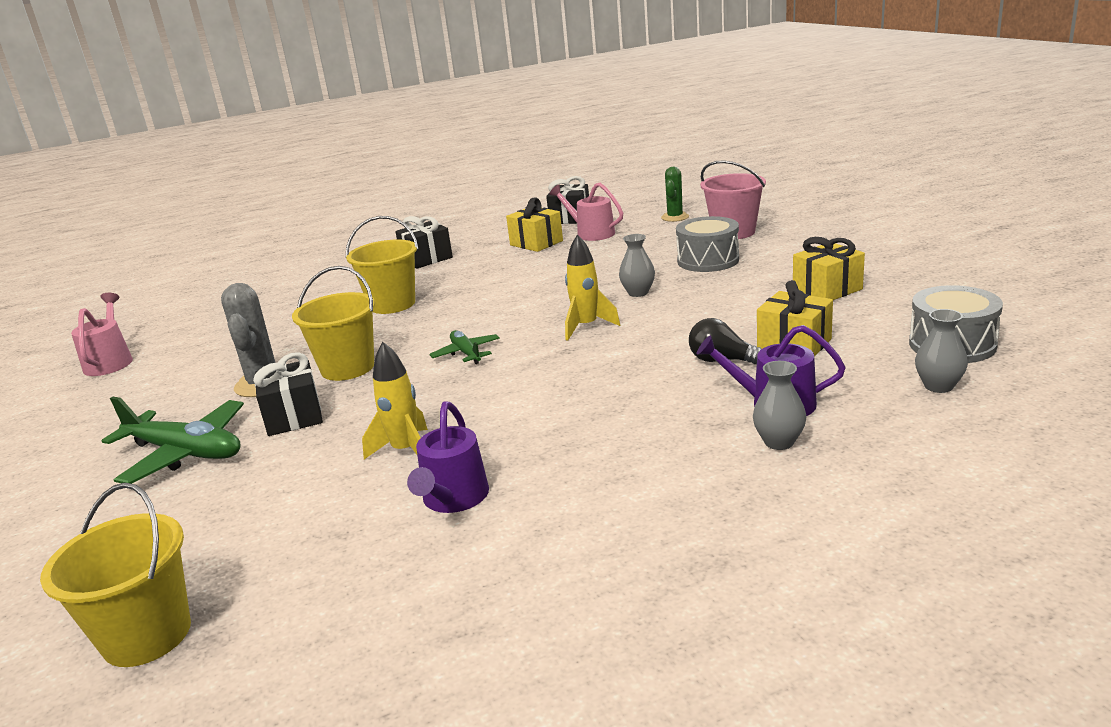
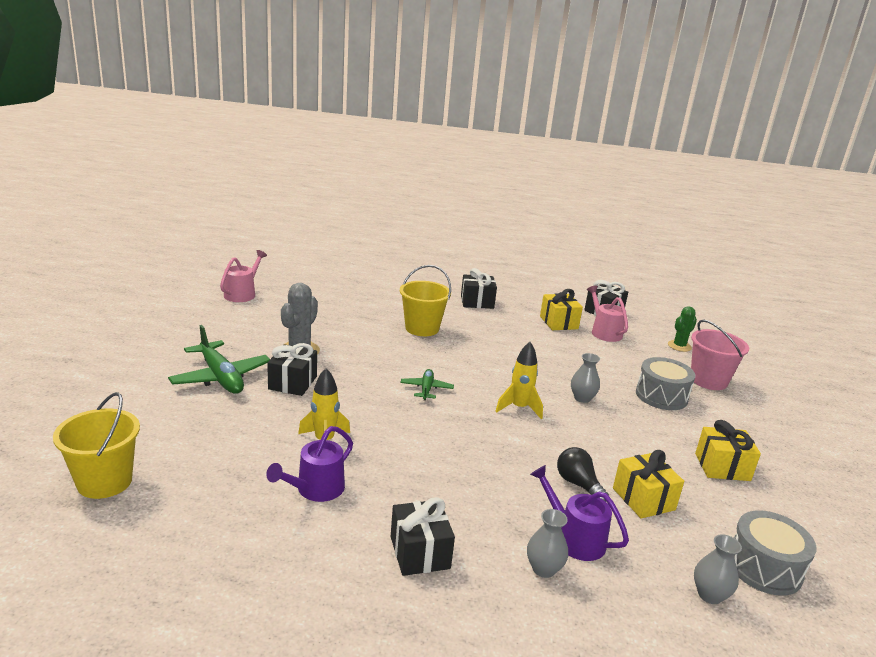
camera: 25 degrees right, 0 degrees up
yellow bucket [292,266,375,381] -> none
none -> black gift [391,497,455,576]

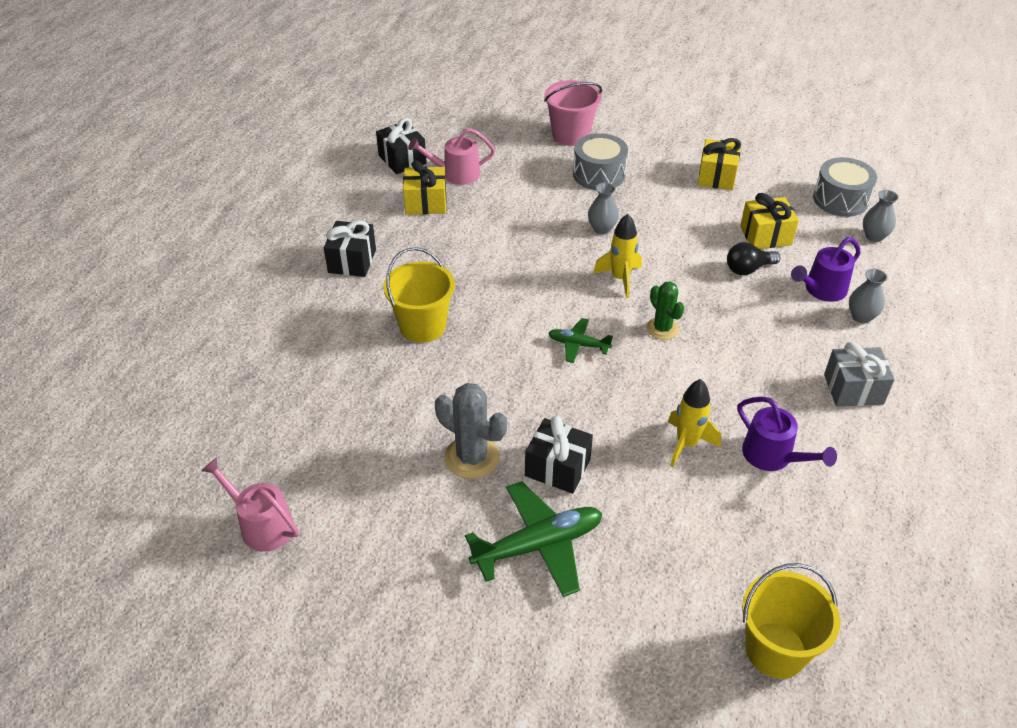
camera: 75 degrees left, 20 degrees up
black gift [391,497,455,576] -> grey gift [824,342,895,407]
green cactus [668,306,697,352] -> green cactus moved to [646,281,685,340]

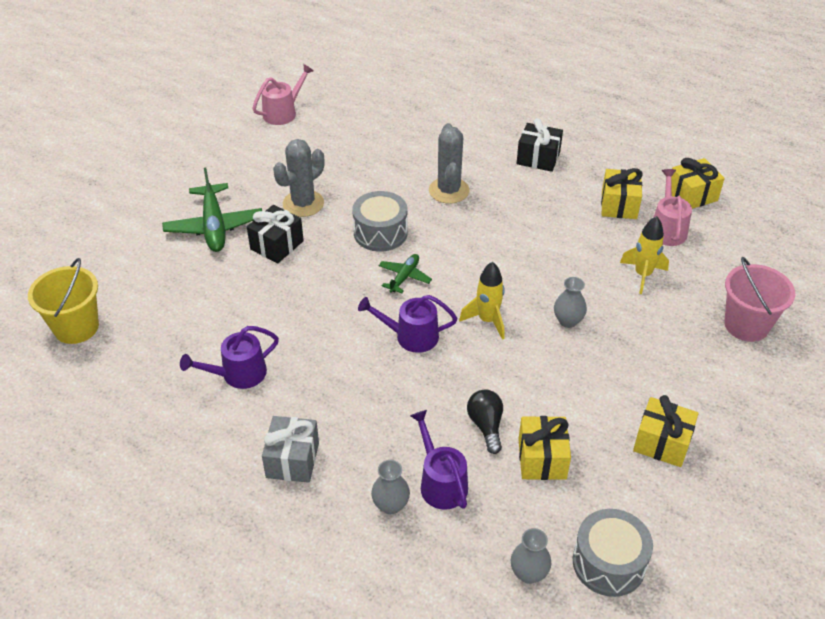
camera: 100 degrees right, 0 degrees up
black gift [376,118,427,174] -> yellow gift [671,158,725,209]
yellow bucket [383,247,455,343] -> grey cactus [429,123,469,204]
grey drum [573,133,628,190] -> grey drum moved to [352,191,408,252]
green cactus [646,281,685,340] -> purple watering can [358,295,457,353]
yellow rocket [668,379,721,467] -> yellow rocket moved to [620,216,669,294]

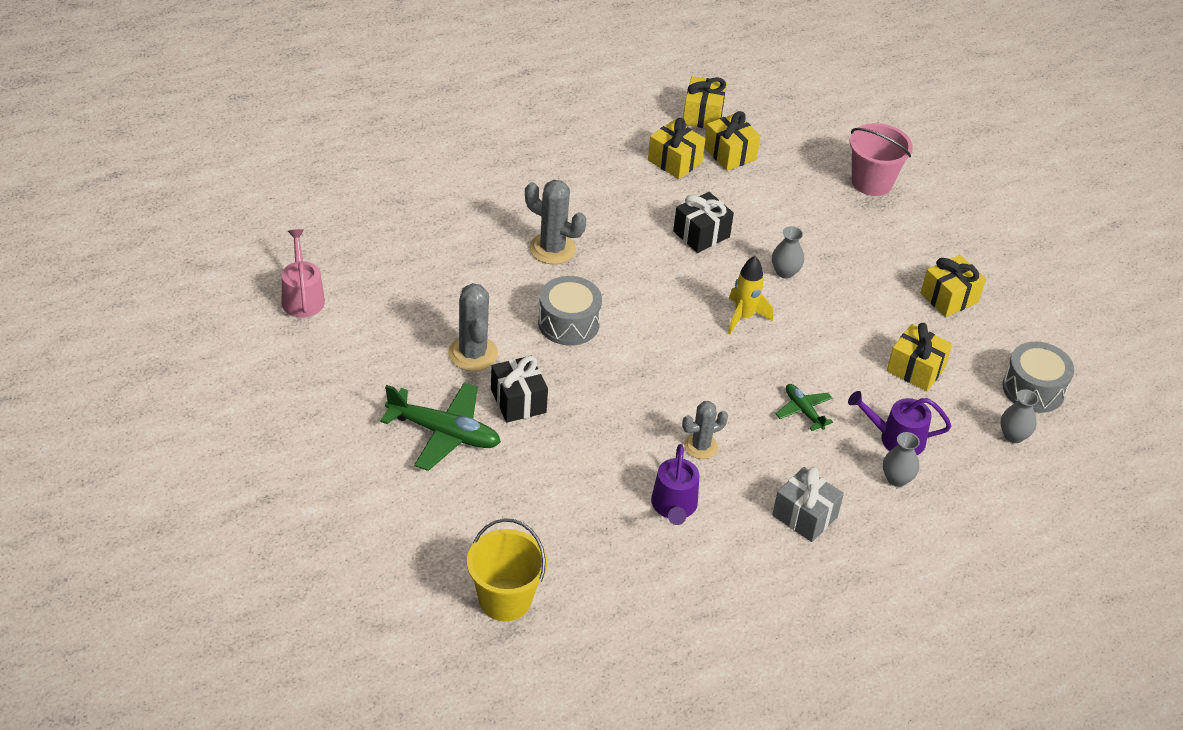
camera: 60 degrees left, 0 degrees up
purple watering can [358,295,457,353] -> none
green plane [379,254,432,294] -> green plane moved to [775,384,833,431]
black light bulb [467,390,503,454] -> none
black gift [517,118,563,172] -> black gift moved to [673,192,734,253]
yellow rocket [620,216,669,294] -> none
pink watering can [653,169,692,246] -> yellow gift [704,111,760,171]
none -> grey cactus [682,401,728,459]

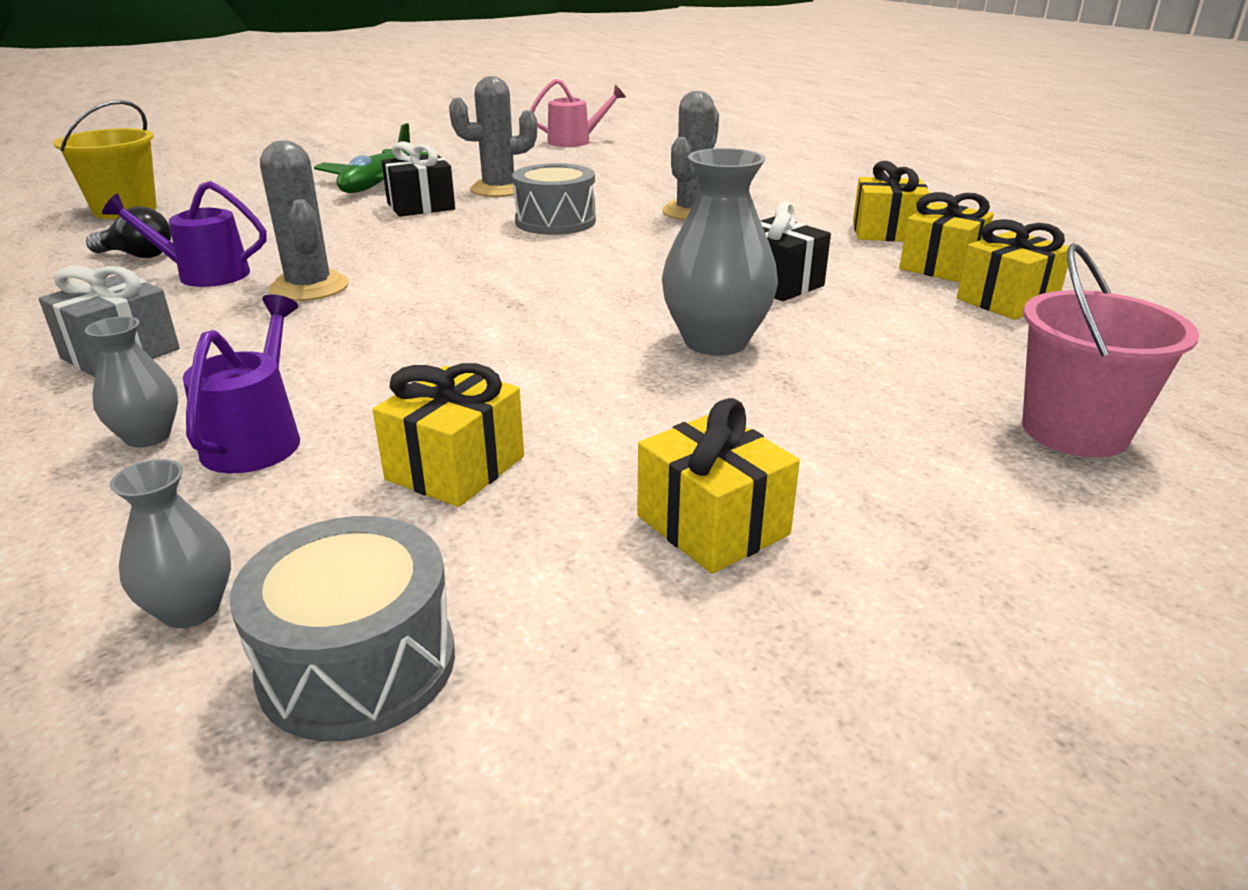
camera: 90 degrees right, 15 degrees down
grey cactus [682,401,728,459] -> grey cactus [260,140,349,301], size x1.51
yellow gift [683,76,727,128] -> yellow gift moved to [853,161,930,242]
yellow rocket [728,256,773,334] -> none
grey vase [772,226,804,279] -> grey vase [662,148,778,356], size x1.83
green plane [775,384,833,431] -> none
none -> black light bulb [86,206,171,258]

